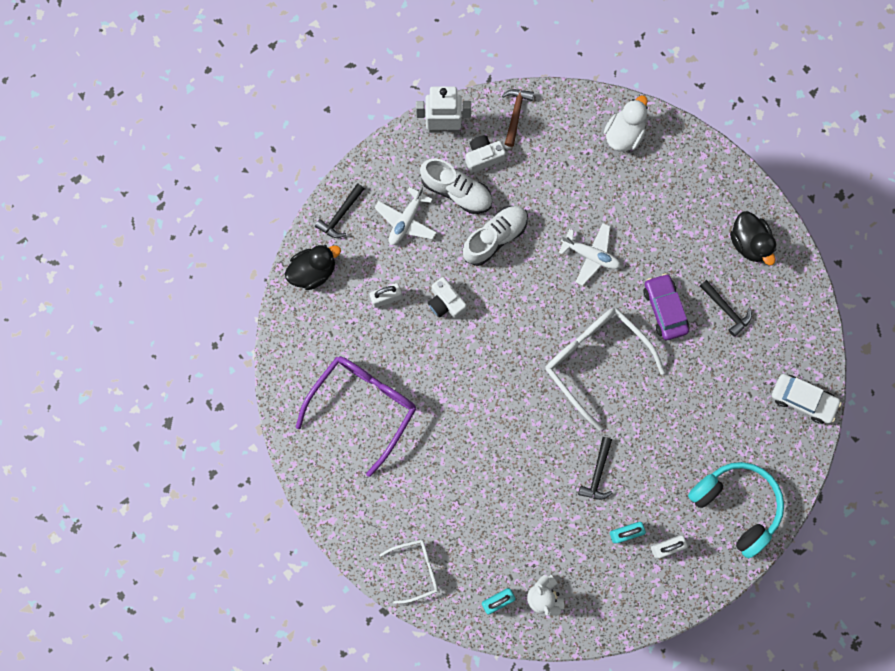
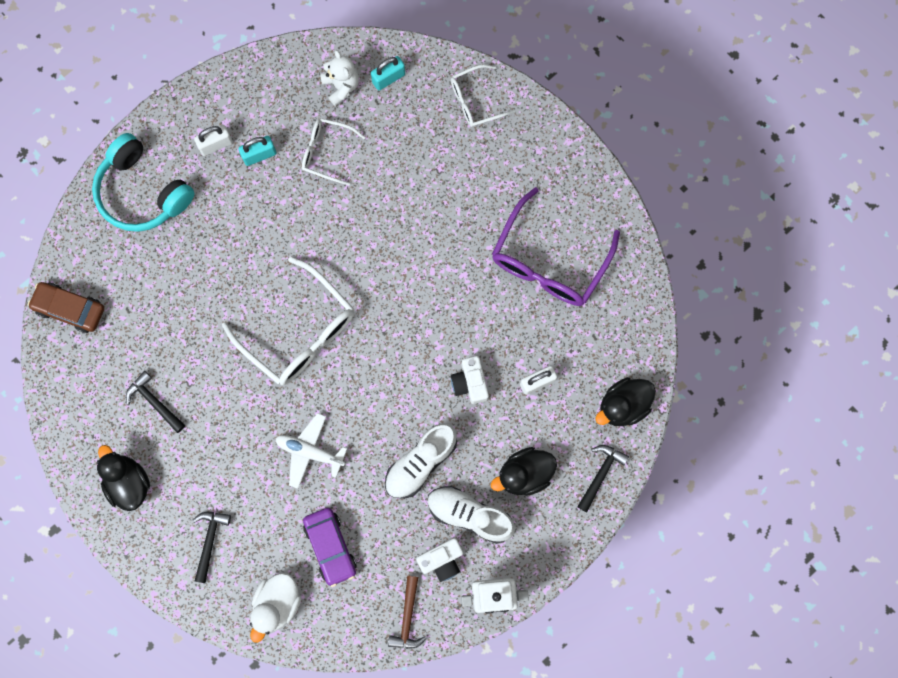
camera: 175 degrees right, 0 degrees up
white plane [375,186,437,245] -> black duck [491,447,557,496]
white camera [428,277,467,318] -> white camera turned 150 degrees counterclockwise [451,356,489,404]
black hammer [578,437,612,500] -> black hammer moved to [192,512,231,583]
purple car [643,273,689,340] -> purple car moved to [303,508,357,587]
white car [772,374,841,424] -> brown car [28,282,104,333]
none -> white glasses [302,118,366,185]

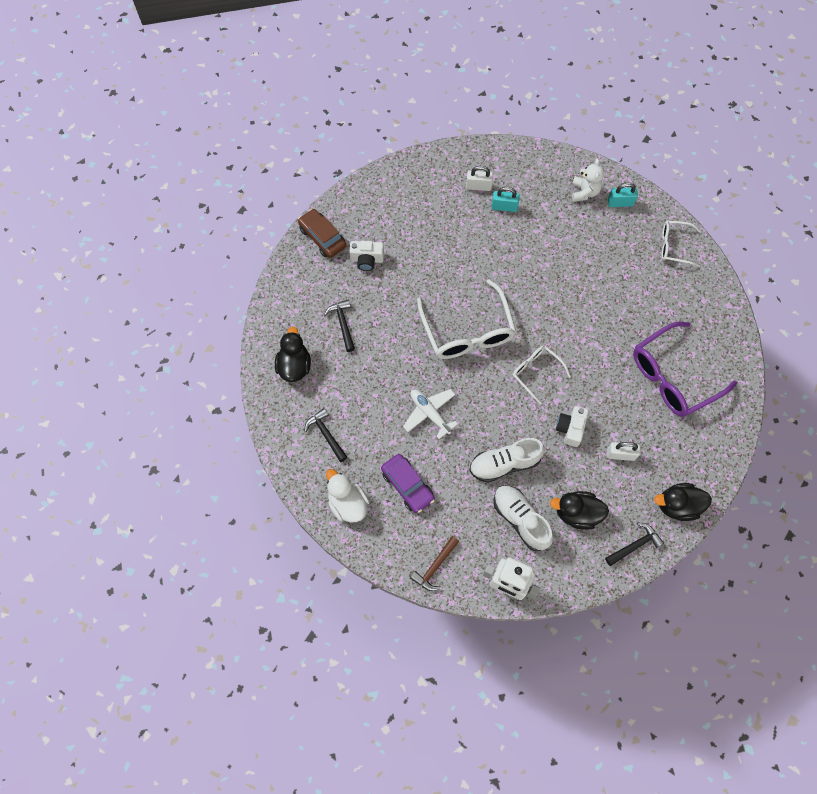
camera: 30 degrees right, 10 degrees down
turquoise headphones [92,133,195,232] -> none
black hammer [192,512,231,583] -> black hammer turned 75 degrees counterclockwise [304,408,348,462]
white duck [250,573,301,643] -> white duck turned 90 degrees clockwise [326,469,369,522]
white glasses [302,118,366,185] -> white glasses moved to [512,346,571,405]
purple car [303,508,357,587] -> purple car turned 45 degrees counterclockwise [381,454,435,513]
white camera [416,538,463,582] -> white camera moved to [349,241,384,271]

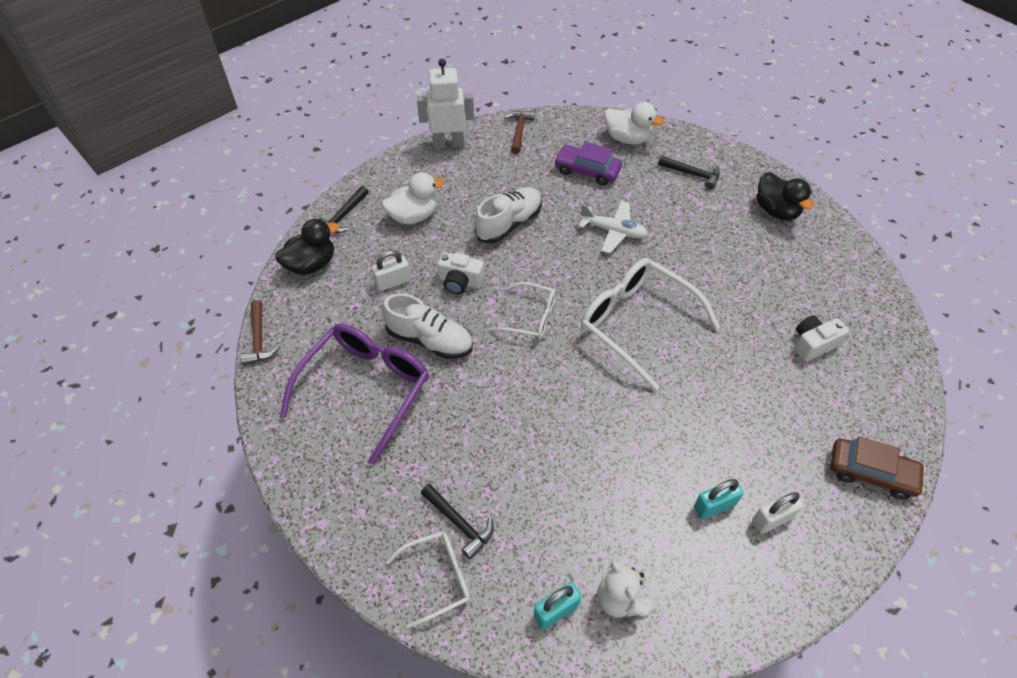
camera: 150 degrees right, 15 degrees down
brown car [298,209,346,258] -> brown car moved to [830,436,926,500]
black hammer [324,300,355,352] -> black hammer moved to [421,484,494,559]
white shoe [494,485,553,551] -> white shoe moved to [382,293,473,359]
black duck [550,491,609,530] -> white duck [382,172,444,224]
white camera [556,406,589,447] -> white camera turned 120 degrees clockwise [437,252,484,294]
none -> brown hammer [240,300,280,365]

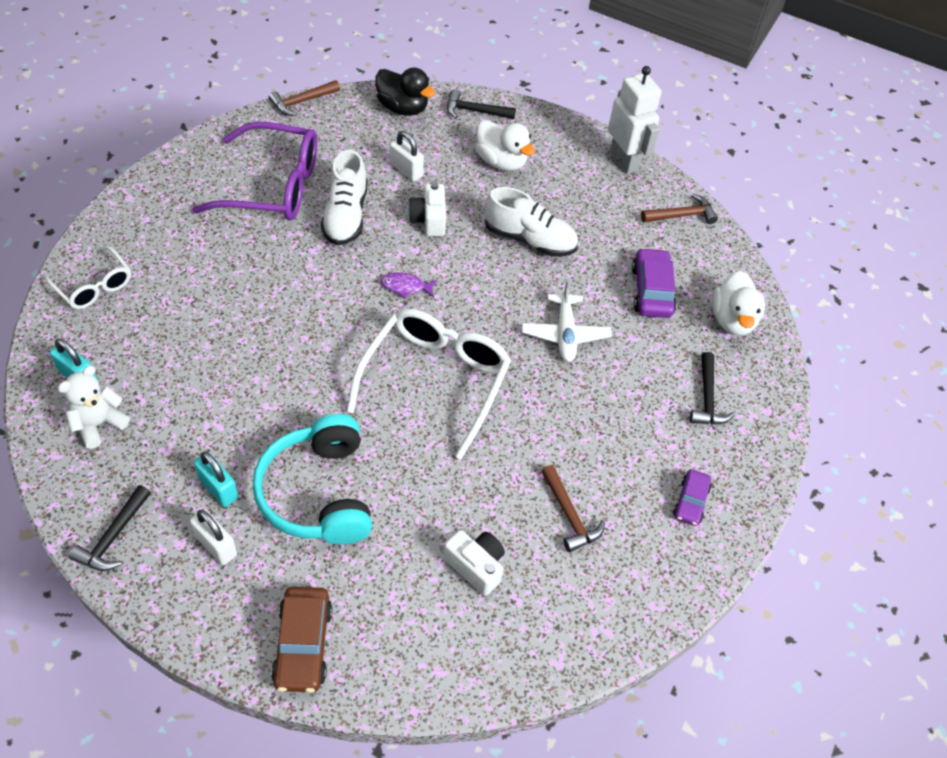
camera: 65 degrees right, 0 degrees up
black hammer [421,484,494,559] -> black hammer moved to [69,485,151,571]
white glasses [490,282,556,339] -> purple fish [381,272,438,299]
black duck [756,172,814,220] -> purple car [673,469,712,526]
none -> turquoise headphones [253,414,372,544]
none -> brown hammer [541,465,605,552]

